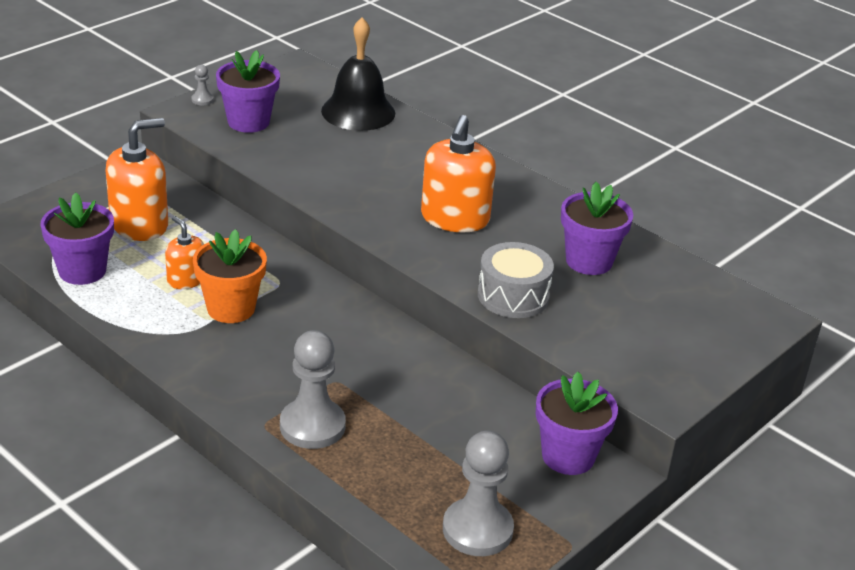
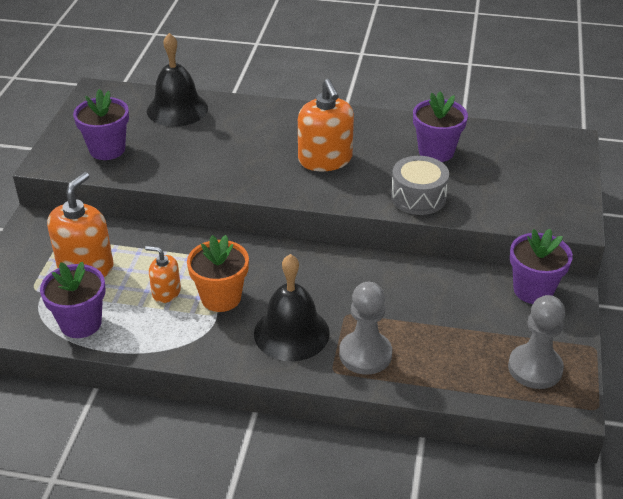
camera: 30 degrees left, 5 degrees up
grey pawn [191,65,214,105] -> none
none -> black bell [254,254,330,361]

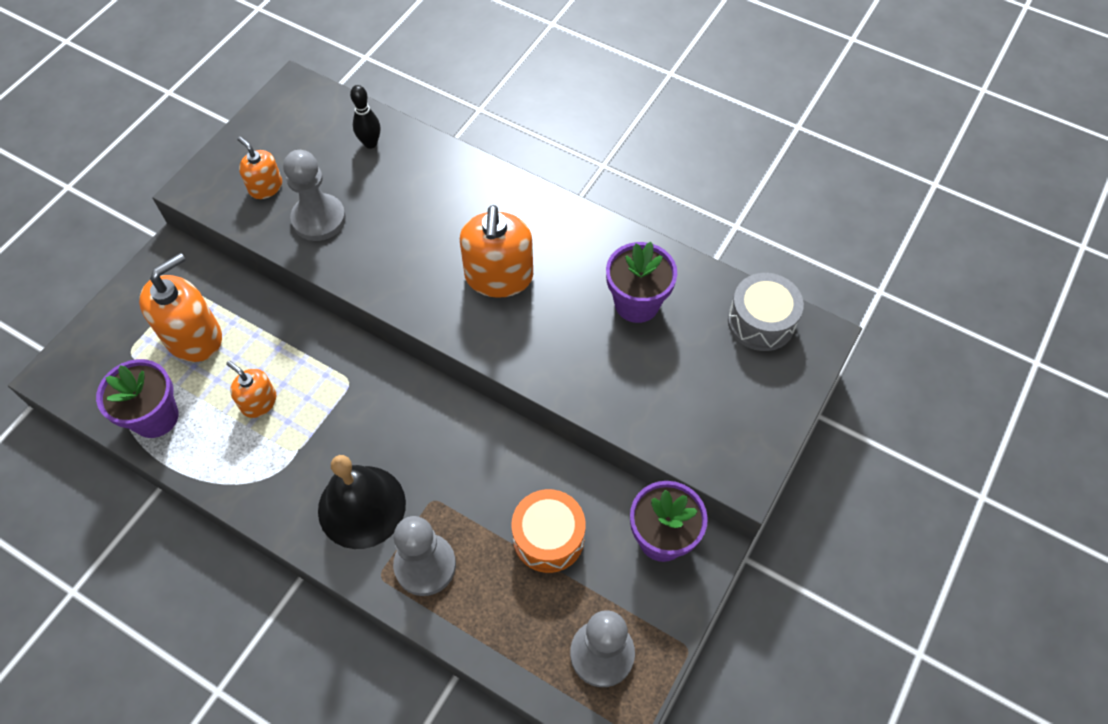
camera: 20 degrees right, 20 degrees up
purple flower pot [73,89,129,160] -> orange soap dispenser [237,137,282,199]
black bell [147,33,208,127] -> black bowling pin [350,85,380,149]
orange flower pot [187,235,249,312] -> none
grey drum [391,156,449,215] -> grey drum moved to [728,273,804,351]
none -> grey pawn [283,150,346,241]
none -> orange drum [511,489,586,573]

